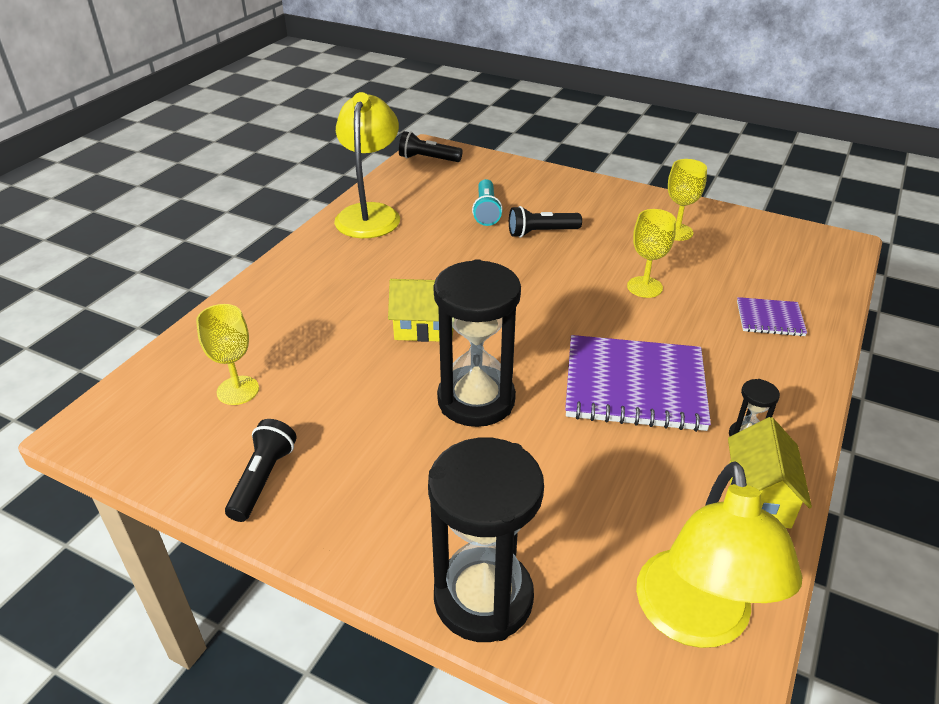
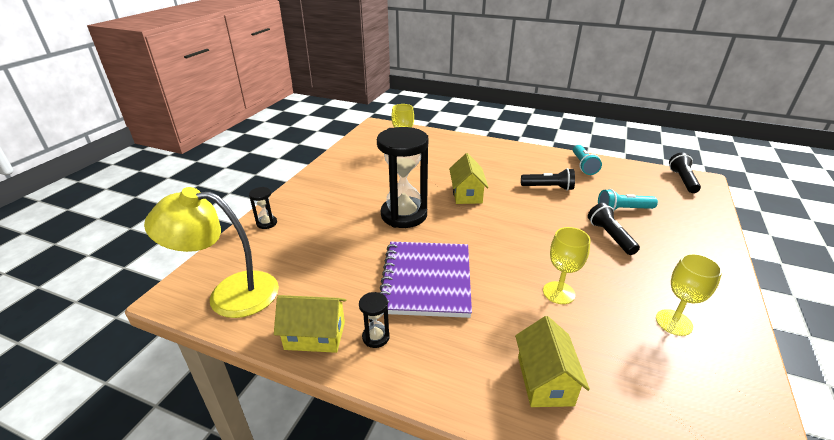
camera: 85 degrees right, 5 degrees down
black flashlight [225,419,297,522] -> black flashlight moved to [521,168,575,191]
yellow lamp [334,92,400,238] -> turquoise flashlight [573,145,602,175]
black hourglass [428,438,544,642] -> black hourglass [249,187,277,229], size x0.42
purple notebook [737,297,807,336] -> yellow house [515,316,590,407]

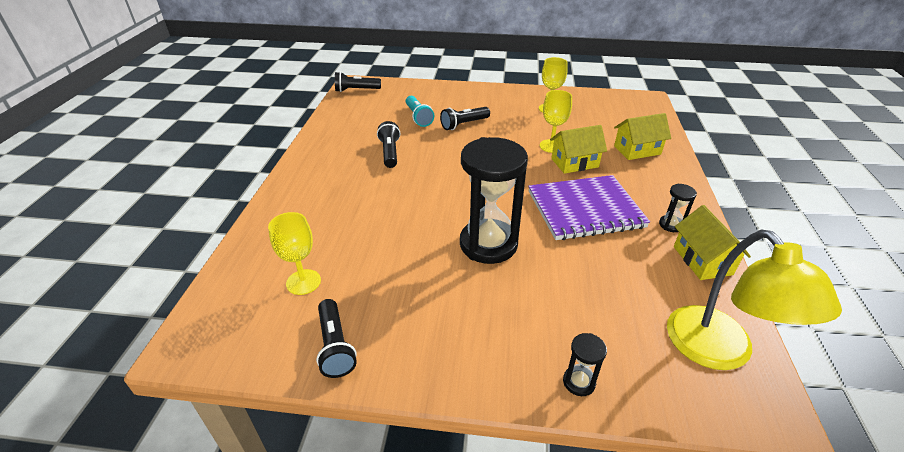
camera: 105 degrees left, 5 degrees up
yellow house [449,153,489,204] -> yellow house moved to [550,125,607,174]
turquoise flashlight [573,145,602,175] -> none
none -> black flashlight [316,299,357,378]

